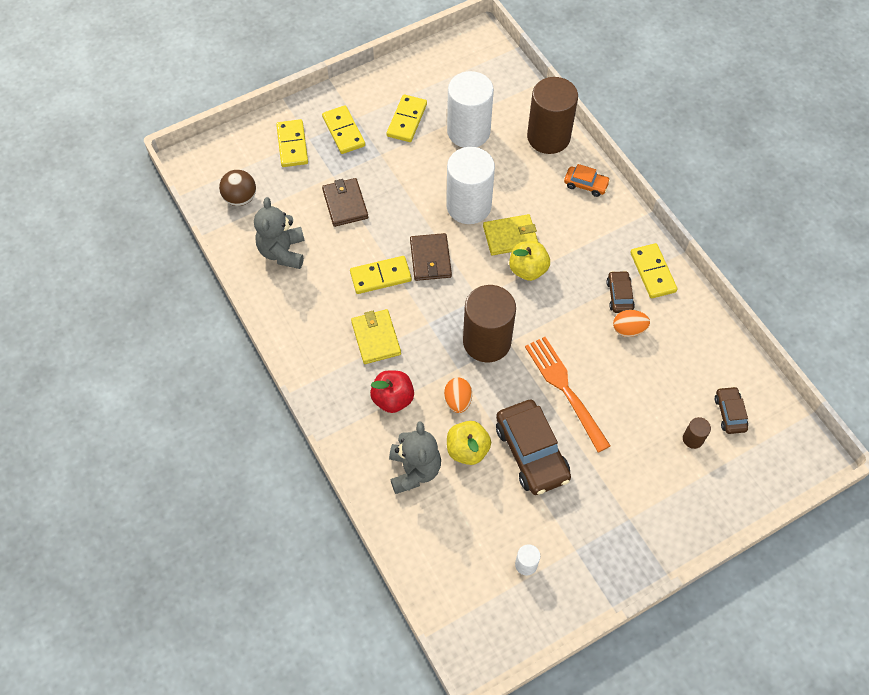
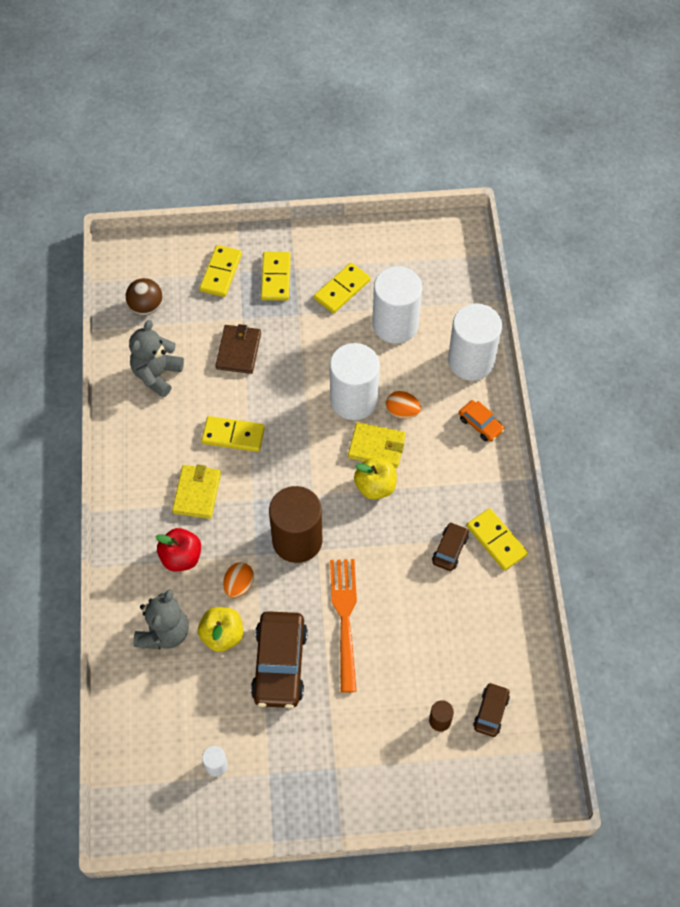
camera: 25 degrees right, 0 degrees up
brown wallet [410,233,452,281] -> none
brown cylinder [527,77,578,154] -> white cylinder [448,303,502,381]
orange egg [613,310,650,337] -> orange egg moved to [386,391,421,418]
yellow domino [630,243,678,298] -> yellow domino turned 45 degrees counterclockwise [467,508,528,571]

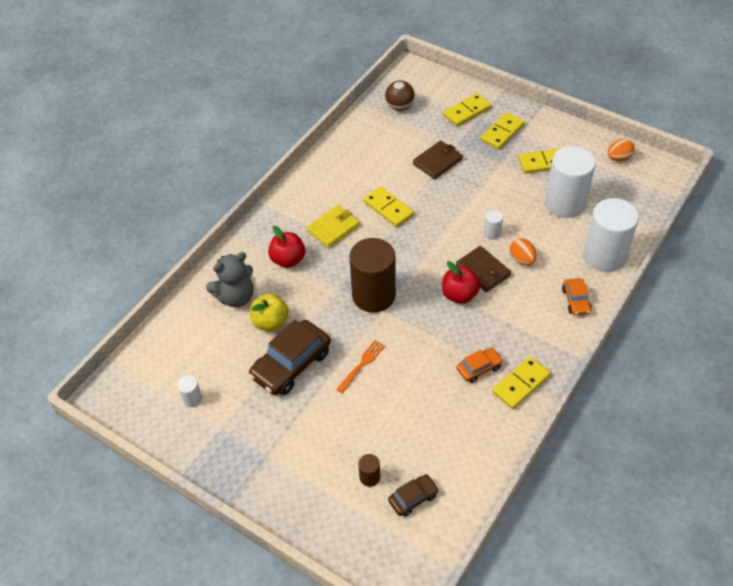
camera: 40 degrees right, 10 degrees down
grey teddy bear [129,320,184,397] -> none
orange egg [223,562,254,598] -> orange egg moved to [608,139,635,161]
white cylinder [330,343,380,420] -> white cylinder [484,210,503,239], size x0.42
orange fork [330,559,357,693] -> orange fork [336,340,385,393], size x0.56
yellow wallet [348,422,406,468] -> brown wallet [456,246,511,292]
yellow apple [354,457,397,500] -> red apple [442,261,480,304]
brown car [432,522,468,571] -> orange car [457,348,503,383]
yellow domino [467,508,528,571] -> yellow domino turned 45 degrees clockwise [492,356,551,409]

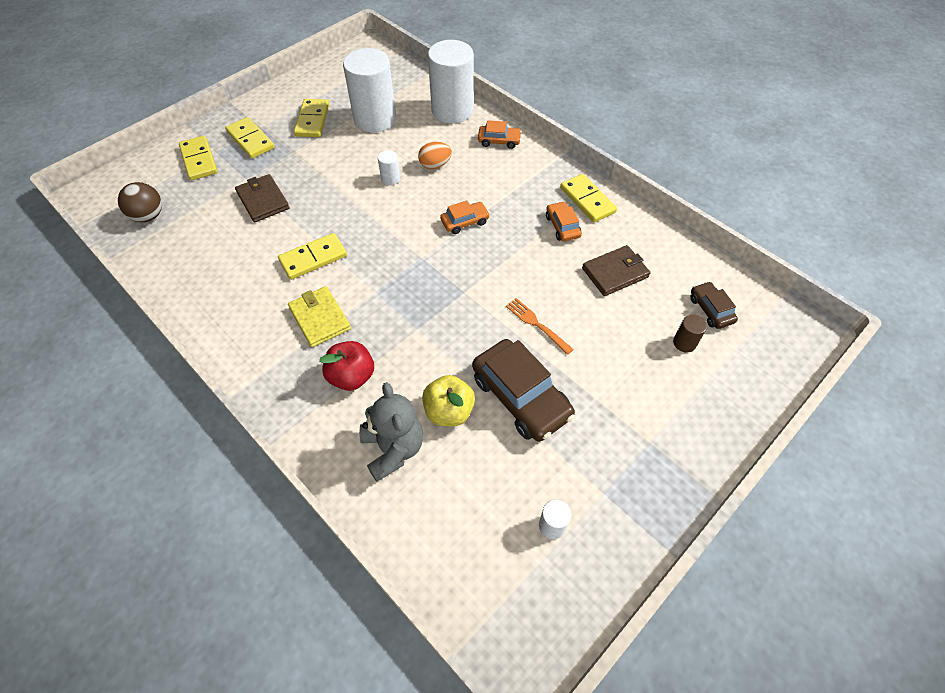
camera: 80 degrees left, 5 degrees up
brown cylinder [350,238,396,313] -> none
red apple [442,261,480,304] -> orange car [440,200,490,234]
brown wallet [456,246,511,292] -> brown wallet moved to [582,245,650,296]
orange egg [608,139,635,161] -> none

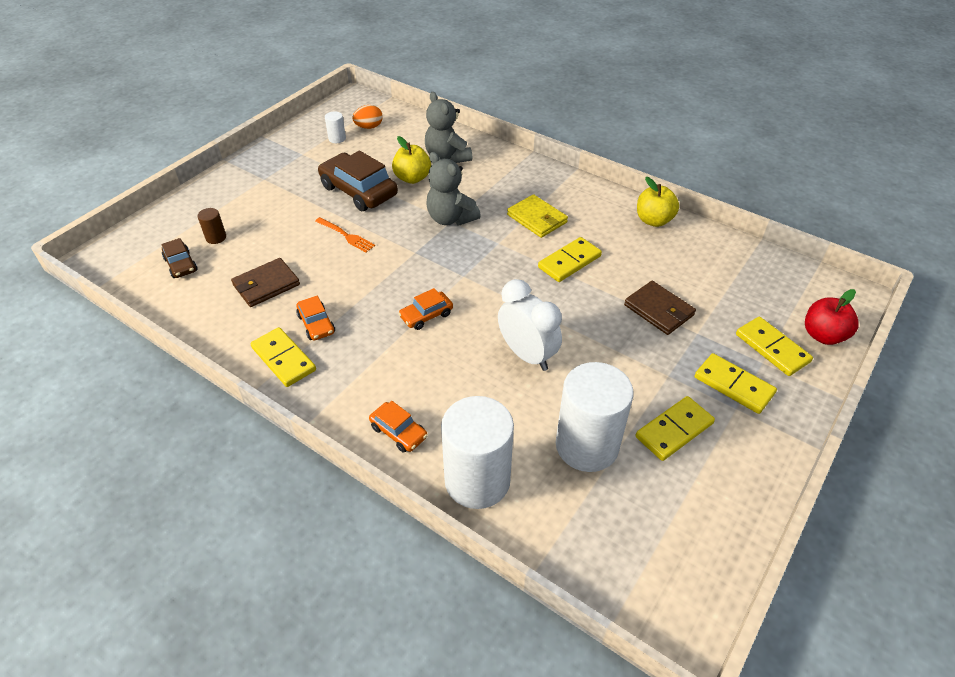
camera: 170 degrees right, 10 degrees down
brown ball [118,182,162,222] -> none
yellow domino [294,99,329,137] -> yellow domino turned 60 degrees clockwise [635,396,715,461]
red apple [319,341,374,391] -> red apple moved to [805,289,858,345]
white cylinder [378,150,400,186] -> white clock [498,279,562,371]
orange egg [418,142,452,169] -> orange egg moved to [352,105,383,129]
orange car [478,120,522,149] -> orange car turned 135 degrees counterclockwise [369,401,427,453]
none -> grey teddy bear [426,152,481,226]
none -> yellow apple [637,177,679,227]

